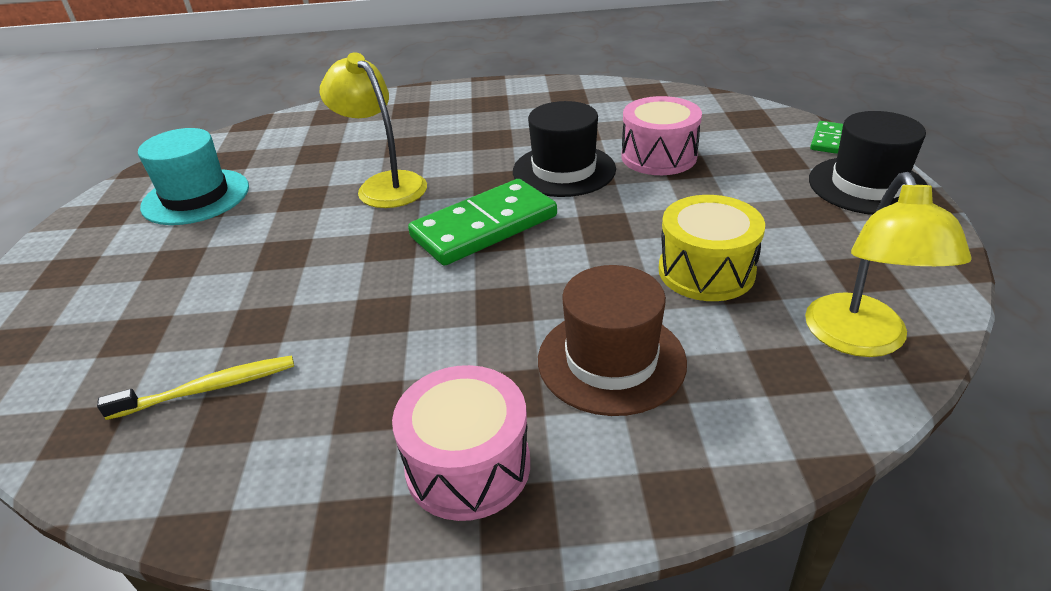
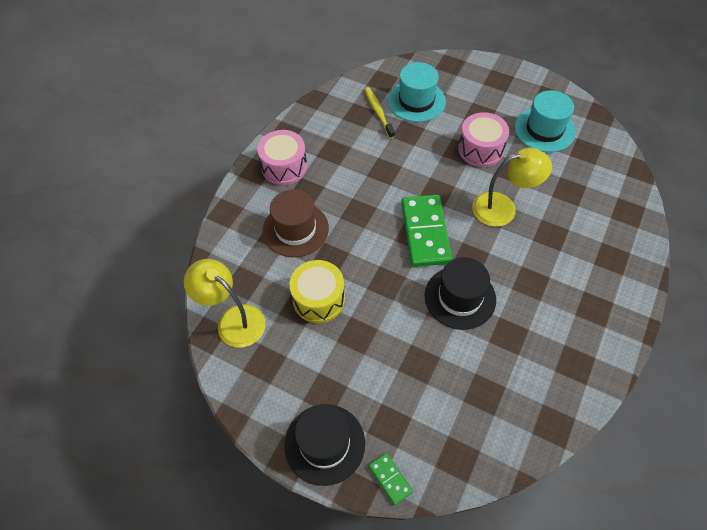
camera: 120 degrees right, 20 degrees up
yellow toothbrush [97,355,294,420] -> yellow toothbrush turned 150 degrees clockwise [364,87,395,139]
pink drum [621,96,702,175] -> pink drum moved to [458,112,509,167]
none -> turquoise hat [388,62,446,122]

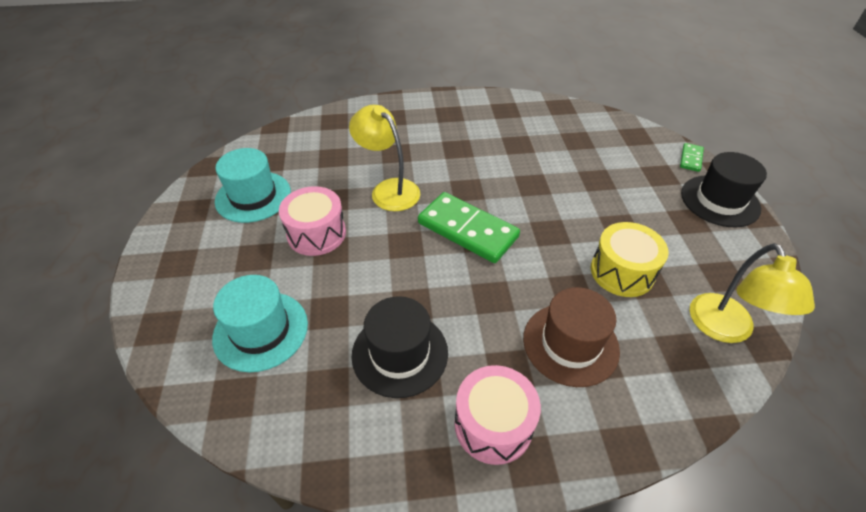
camera: 125 degrees left, 10 degrees down
yellow toothbrush [364,87,395,139] -> none
green domino [401,195,452,267] -> green domino turned 75 degrees clockwise [418,192,520,263]
black hat [425,257,496,330] -> black hat moved to [351,296,448,398]

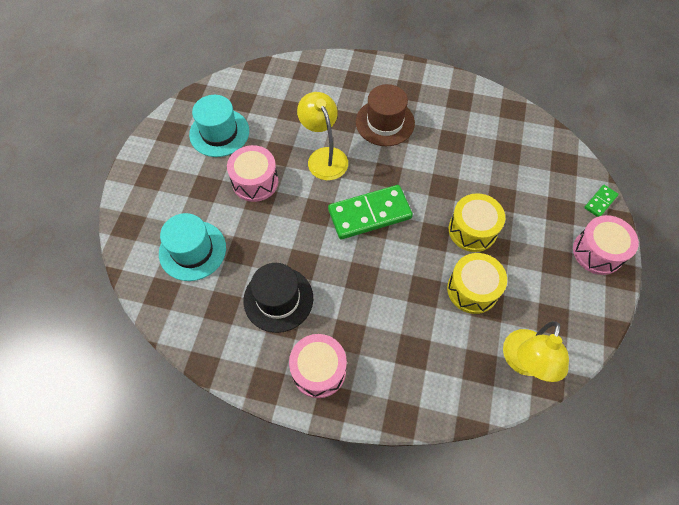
camera: 20 degrees right, 15 degrees up
green domino [418,192,520,263] -> green domino turned 75 degrees counterclockwise [328,185,413,239]
brown hat [523,287,620,387] -> brown hat moved to [356,84,415,146]
black hat [681,152,767,227] -> pink drum [573,215,639,275]
none -> yellow drum [449,193,505,252]

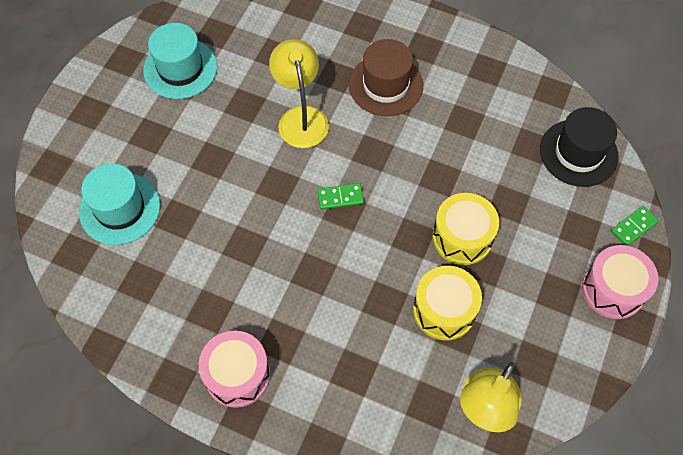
camera: 10 degrees right, 0 degrees up
pink drum [227,145,278,202] -> none
black hat [243,263,313,333] -> black hat moved to [540,107,619,187]
green domino [328,185,413,239] -> green domino [317,183,364,210], size x0.47

